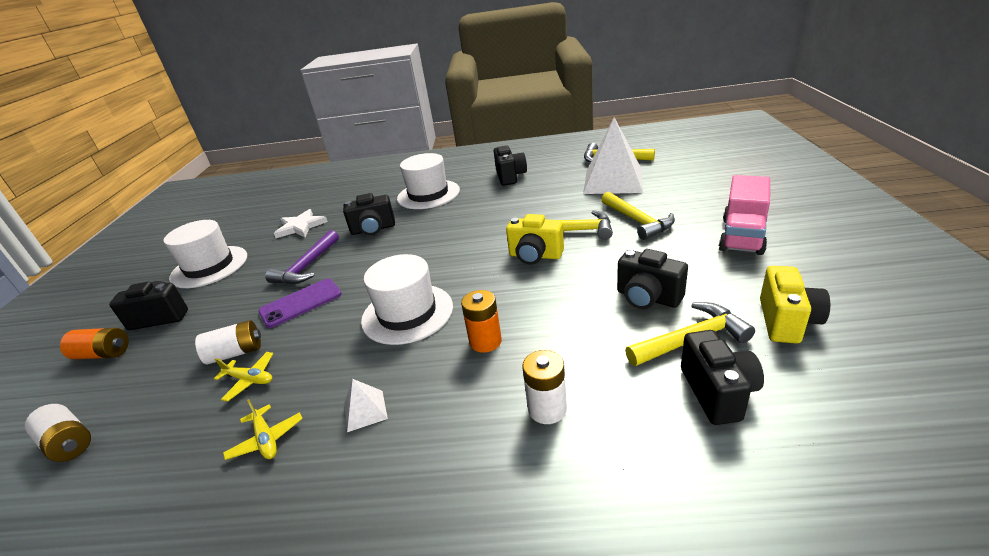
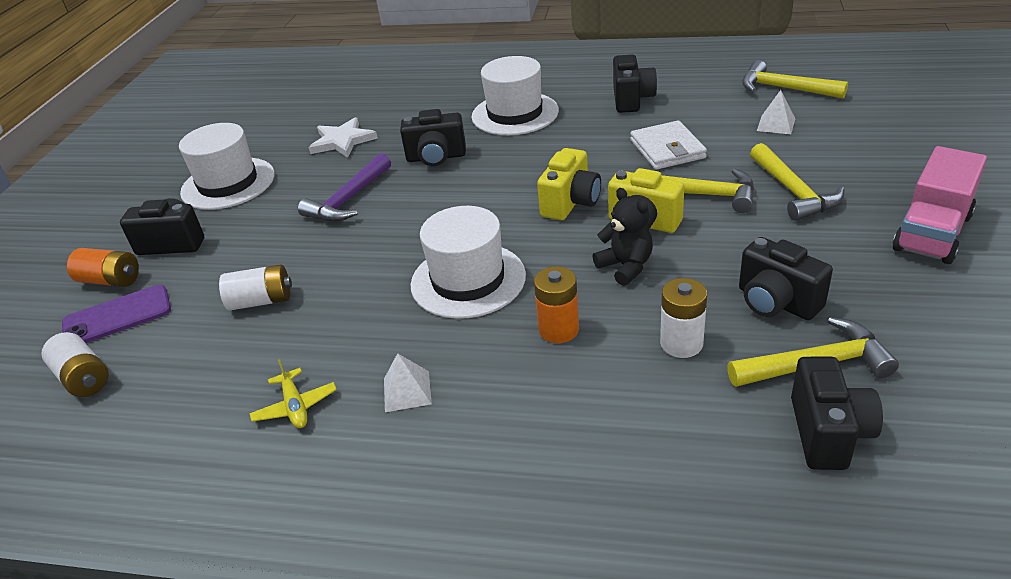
camera: 10 degrees right, 5 degrees up
yellow plane [214,352,273,402] -> none
purple phone [258,279,342,328] -> purple phone moved to [62,285,171,343]
white battery [522,350,567,424] -> white battery moved to [660,278,707,358]
white pyramid [583,117,643,194] -> white pyramid [757,90,796,134], size x0.41
yellow camera [760,266,830,344] -> yellow camera moved to [537,148,601,220]
none -> black teddy bear [592,188,653,286]
none -> white wallet [630,121,707,170]

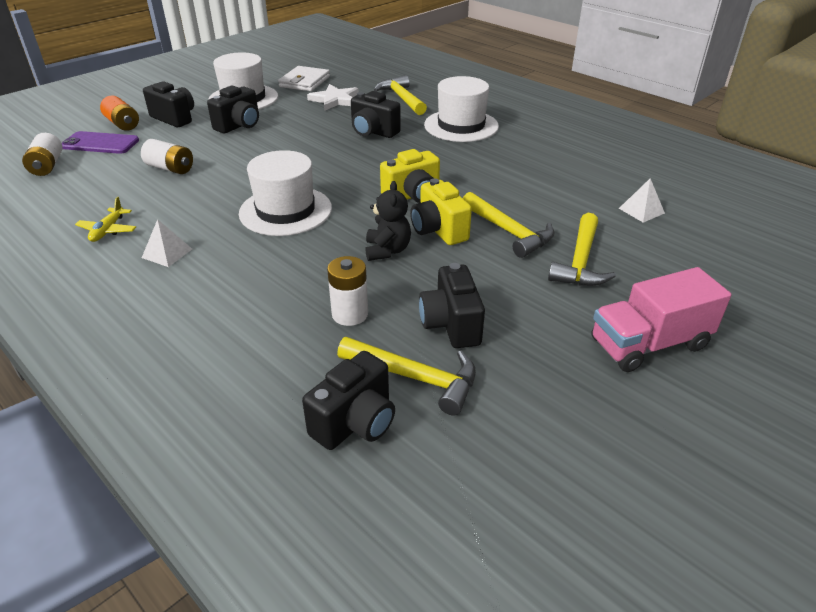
camera: 30 degrees right, 0 degrees up
purple hammer [298,153,391,222] -> none
orange battery [534,266,579,343] -> none
black camera [613,55,657,113] -> black camera moved to [207,86,259,133]
white wallet [630,121,707,170] -> white wallet moved to [278,66,330,91]
yellow hammer [742,60,848,99] -> yellow hammer moved to [374,75,427,115]

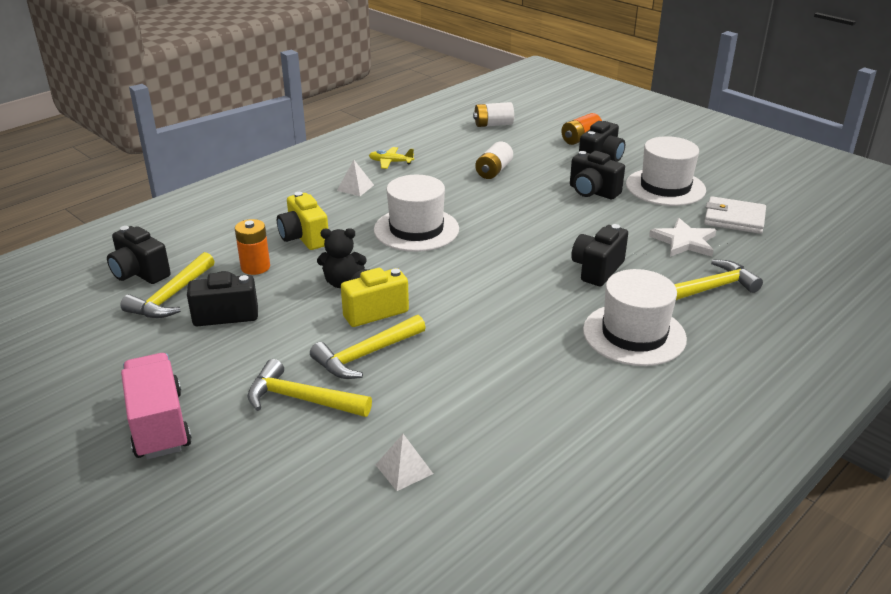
camera: 90 degrees right, 5 degrees down
purple phone [62,131,139,154] -> none
white battery [327,256,368,326] -> orange battery [235,219,270,275]
yellow camera [380,149,440,203] -> yellow camera moved to [277,192,328,250]

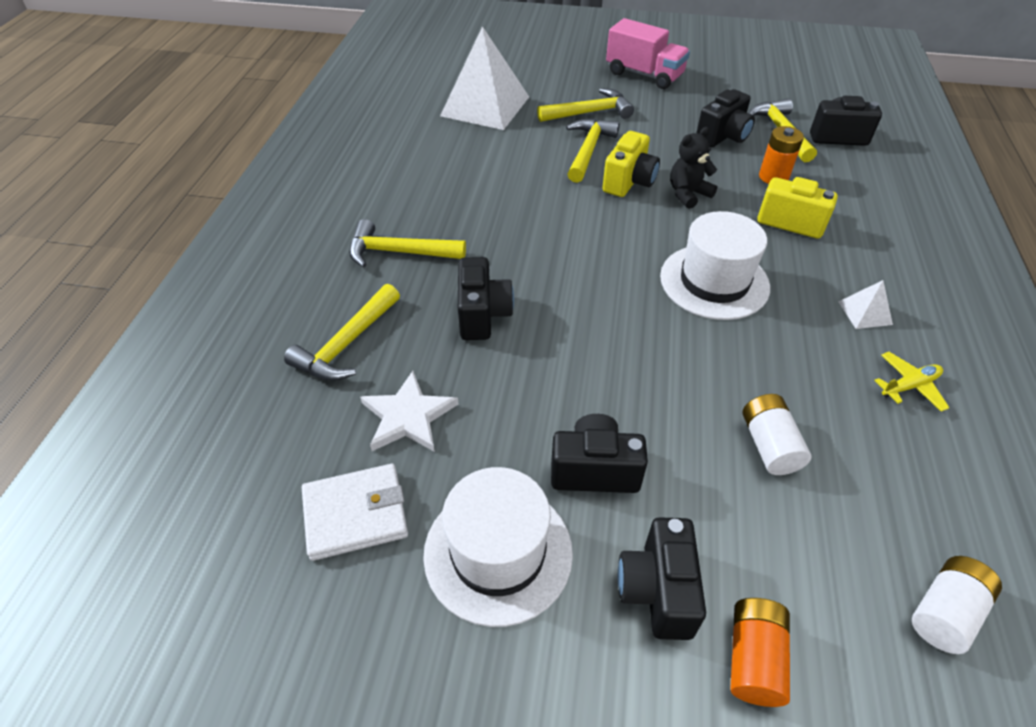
camera: 145 degrees right, 15 degrees up
white pyramid [376,434,433,491] -> white pyramid [440,26,529,130], size x2.42
white hat [583,269,687,366] -> yellow hammer [349,219,466,268]

